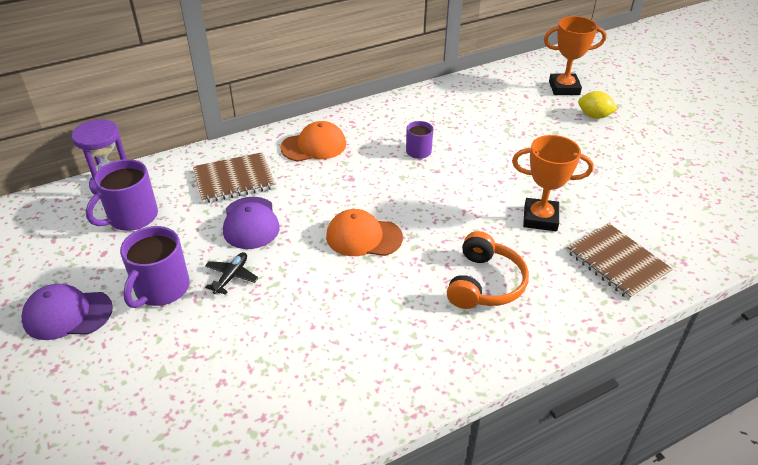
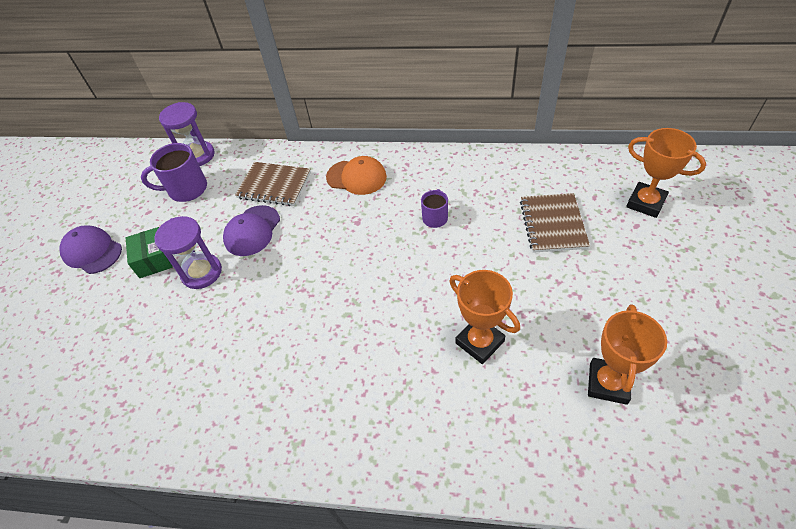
camera: 40 degrees right, 10 degrees up
purple mug [120,226,190,308] -> green box [126,227,172,278]
black plane [205,252,258,295] -> purple hourglass [154,216,222,289]
orange cap [326,209,403,256] -> none
orange headphones [447,231,529,309] -> none
brown notebook [567,223,673,300] -> brown notebook moved to [520,193,590,253]
yellow lemon [578,91,618,119] -> none
none -> orange trophy [588,304,667,405]

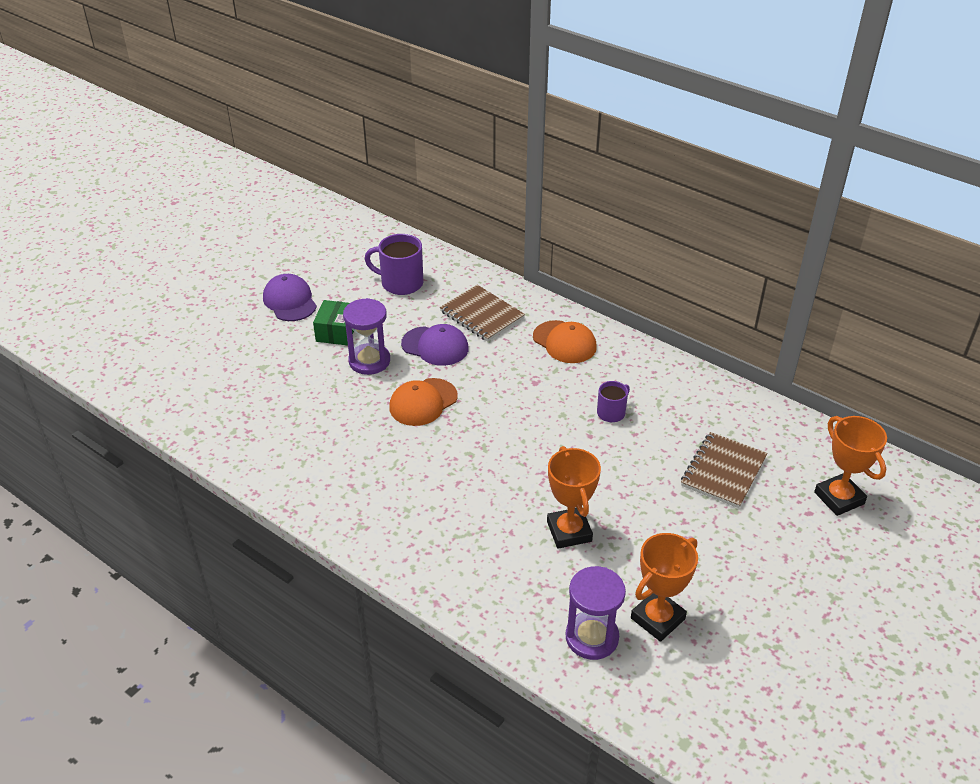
camera: 25 degrees right, 10 degrees down
purple hourglass [159,102,215,166] -> purple hourglass moved to [566,566,626,660]
purple cap [223,205,280,256] -> purple cap turned 120 degrees counterclockwise [401,324,469,366]
none -> orange cap [389,378,458,426]

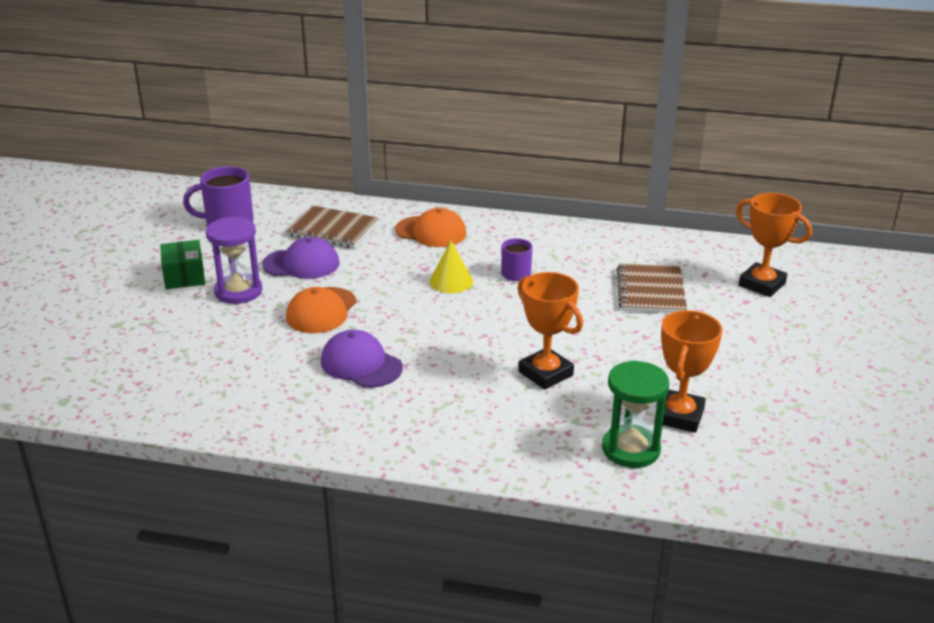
camera: 25 degrees left, 10 degrees down
purple cap [263,274,317,321] -> purple cap moved to [321,330,403,388]
purple hourglass [566,566,626,660] -> green hourglass [602,360,670,468]
none -> yellow cone [430,241,473,293]

